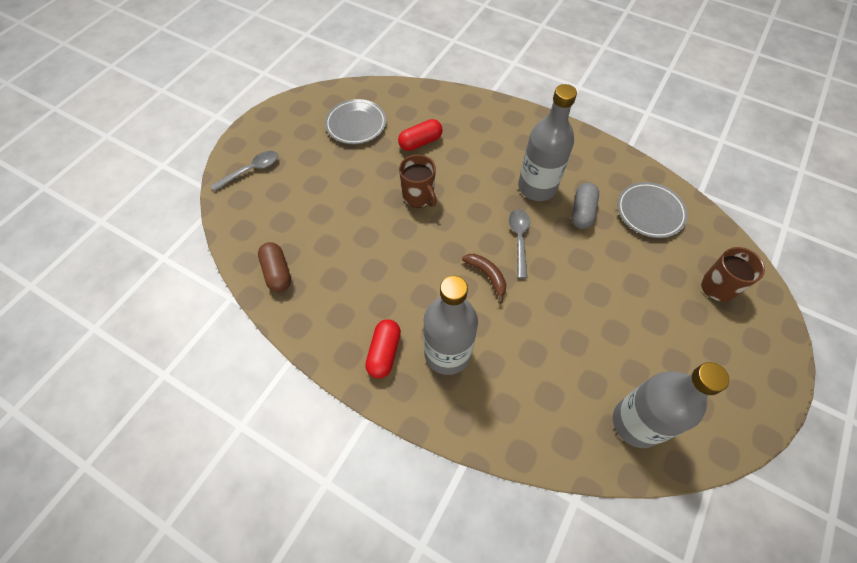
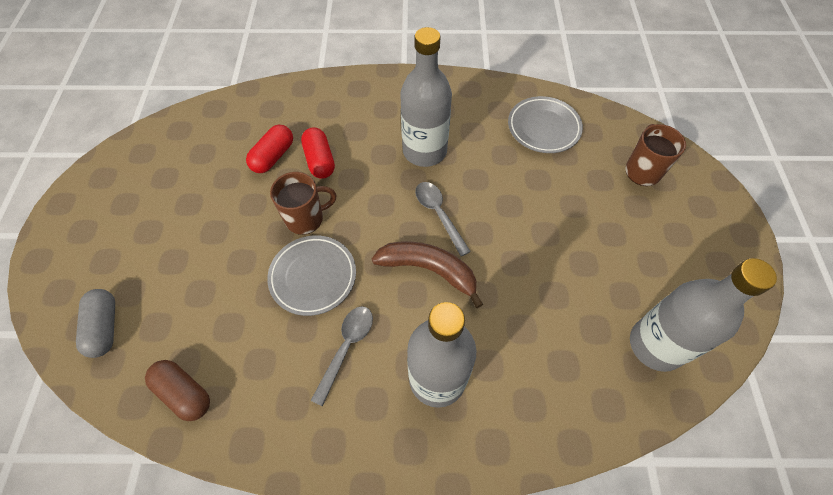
camera: 30 degrees left, 0 degrees up
grey spoon [210,151,278,191] -> grey spoon moved to [311,306,373,407]
grey plate [325,99,386,144] -> grey plate moved to [267,235,356,316]
red capsule [365,319,401,379] -> red capsule moved to [301,127,335,179]
brown mug [399,154,437,208] -> brown mug turned 45 degrees counterclockwise [270,172,336,235]
brown banana [462,254,506,304] -> brown banana [372,242,483,308], size x1.57
grey capsule [571,183,599,229] -> grey capsule moved to [76,289,115,358]

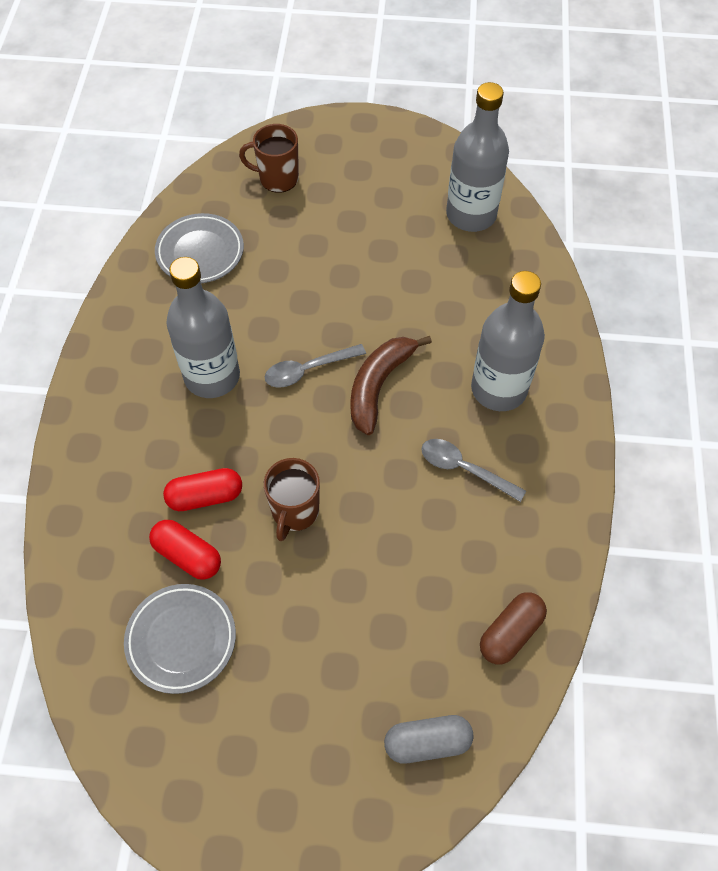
camera: 85 degrees left, 0 degrees up
grey plate [267,235,356,316] -> grey plate moved to [124,584,236,694]
brown mug [270,172,336,235] -> brown mug turned 150 degrees counterclockwise [264,458,320,541]

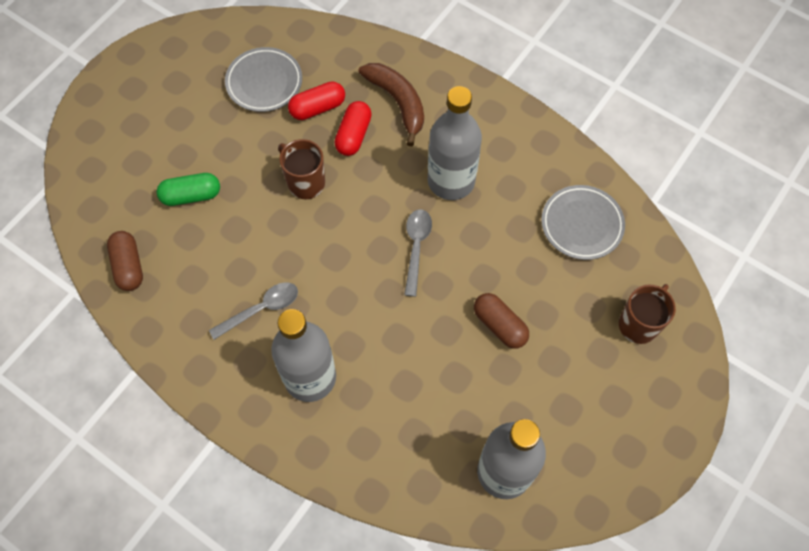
camera: 120 degrees right, 5 degrees up
brown banana [350,336,432,435] -> brown banana moved to [358,63,424,146]
grey capsule [384,715,474,763] -> none
none -> green capsule [157,173,220,206]
none -> brown capsule [474,293,529,348]

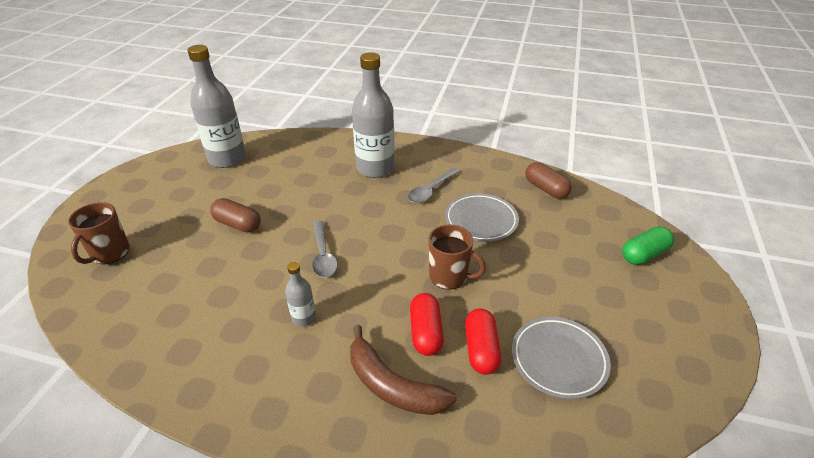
camera: 160 degrees right, 25 degrees down
green capsule [157,173,220,206] -> green capsule moved to [622,226,674,265]
red capsule [288,81,345,120] -> red capsule turned 45 degrees counterclockwise [465,308,501,375]
grey bottle [428,86,482,200] -> grey bottle [285,262,316,327], size x0.47
grey plate [541,185,625,260] -> grey plate moved to [445,193,519,242]

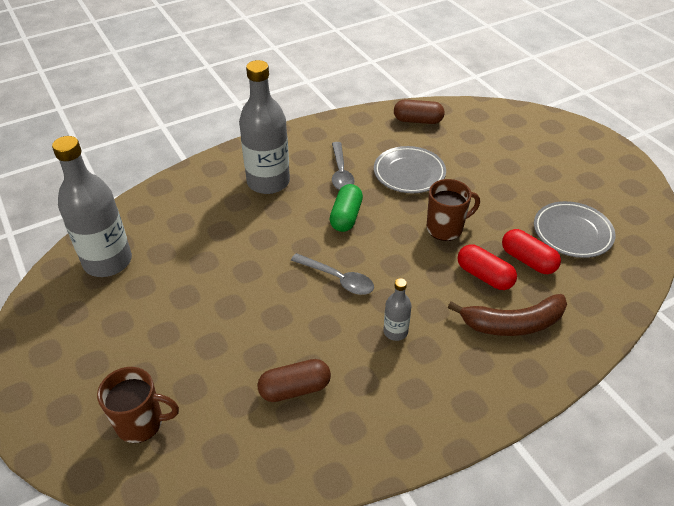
camera: 45 degrees left, 5 degrees up
brown mug [68,202,130,264] -> brown mug turned 60 degrees counterclockwise [97,367,179,443]
brown capsule [210,198,261,233] -> brown capsule moved to [257,359,331,402]
green capsule [622,226,674,265] -> green capsule moved to [330,184,363,232]

